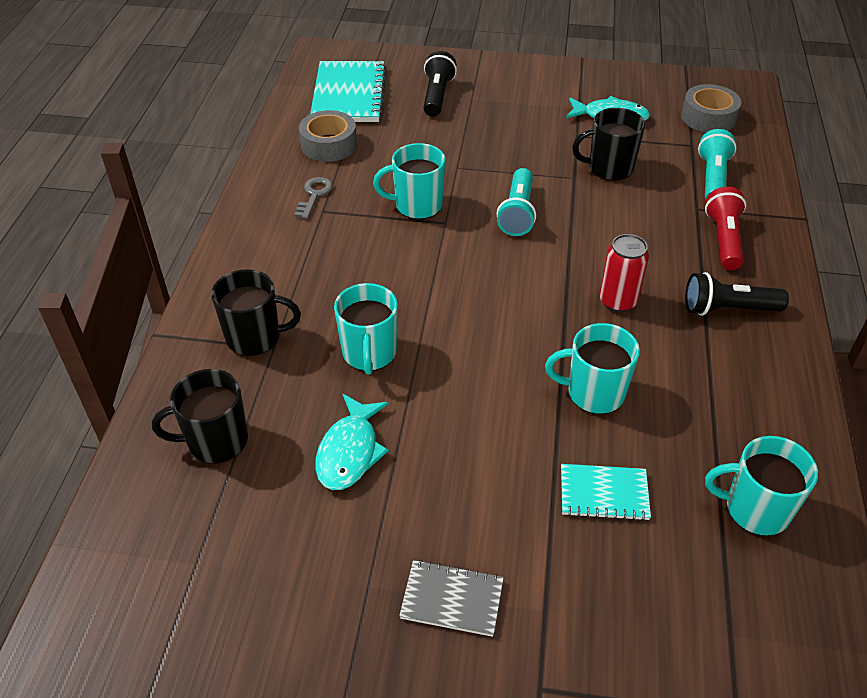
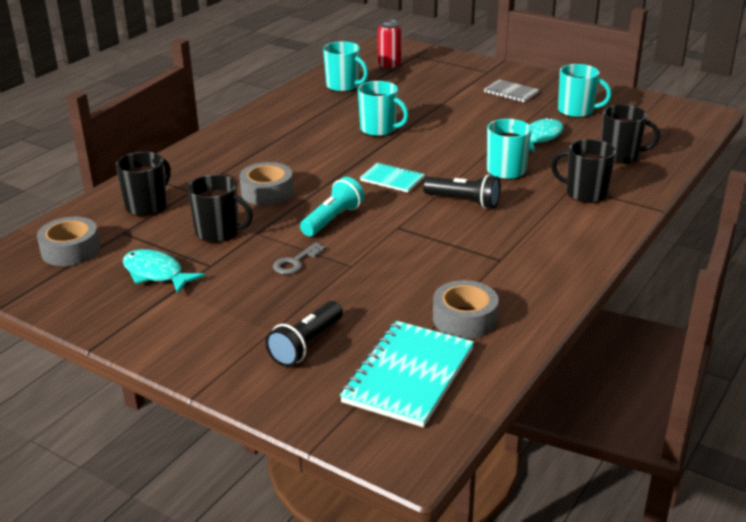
camera: 155 degrees left, 15 degrees down
grey key [294,177,333,219] -> grey key moved to [273,242,325,274]
turquoise mug [373,143,445,220] -> turquoise mug moved to [558,64,612,118]
turquoise notebook [561,464,651,521] -> turquoise notebook moved to [360,162,425,193]
red can [599,234,649,312] -> red can moved to [378,20,402,70]
black flashlight [685,272,789,316] -> black flashlight moved to [423,174,501,209]
turquoise flashlight [698,129,737,199] -> black mug [116,152,171,217]
red flashlight [705,187,746,270] -> none
none -> grey tape [240,162,294,205]

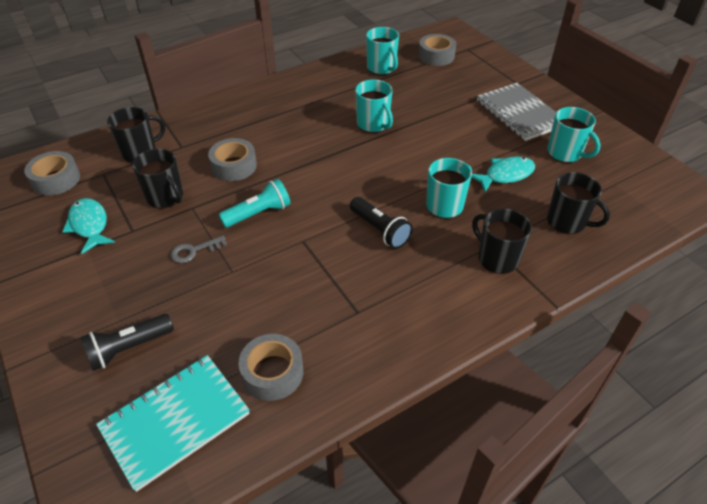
camera: 25 degrees right, 15 degrees up
turquoise notebook [360,162,425,193] -> none
red can [378,20,402,70] -> grey tape [418,34,456,66]
grey notebook [484,79,539,102] -> grey notebook [477,83,556,141], size x1.80

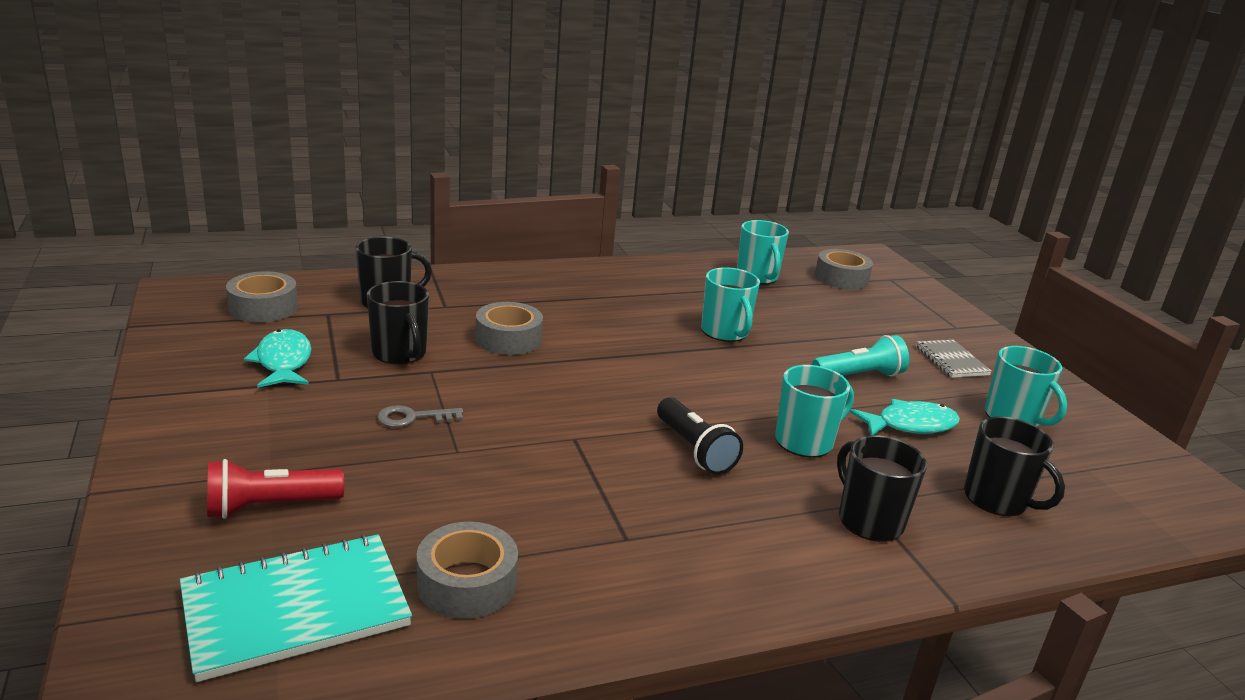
camera: 10 degrees right, 20 degrees down
black flashlight [80,314,174,371] -> red flashlight [207,459,344,519]
turquoise flashlight [219,179,291,228] -> turquoise flashlight moved to [812,335,909,376]
grey notebook [477,83,556,141] -> grey notebook [916,340,992,378], size x0.56

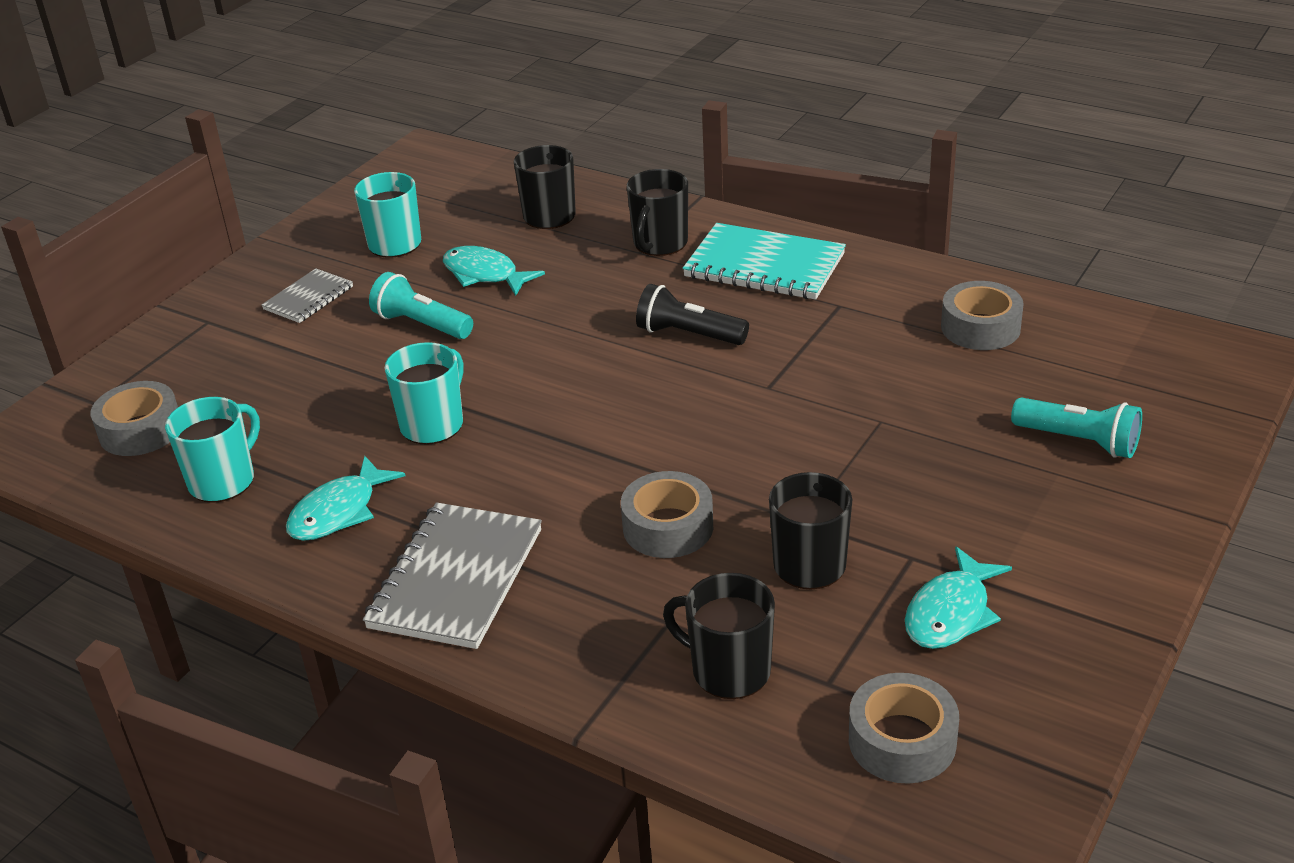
camera: 125 degrees left, 10 degrees up
turquoise notebook [180,534,412,682] -> turquoise notebook moved to [683,223,846,300]
red flashlight [207,459,344,519] -> turquoise flashlight [1011,398,1142,458]
grey key [377,405,463,428] -> none
black flashlight [657,397,743,475] -> black flashlight turned 90 degrees counterclockwise [636,284,749,345]
turquoise mug [775,365,854,457] -> none
none -> turquoise fish [286,456,405,541]
none -> grey notebook [363,502,542,649]

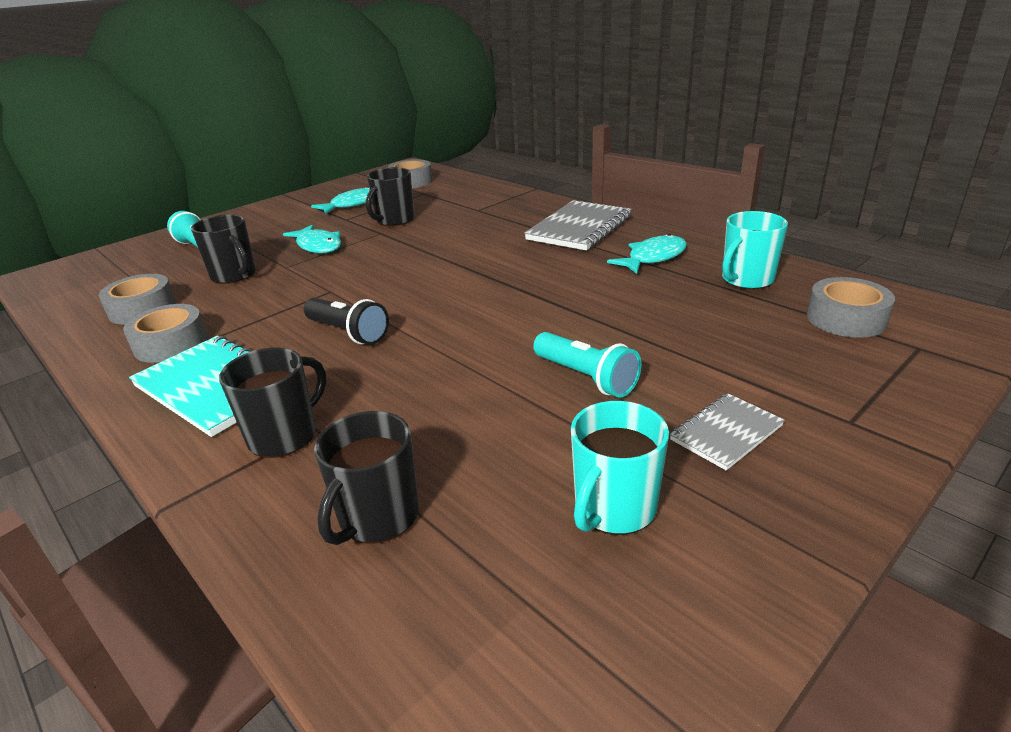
camera: 165 degrees left, 5 degrees down
turquoise mug [384,342,463,444] -> none
turquoise fish [443,246,545,296] -> turquoise fish moved to [283,225,341,254]
grey tape [621,471,713,558] -> grey tape moved to [123,304,208,363]
black mug [663,573,775,699] -> black mug moved to [191,214,256,284]

